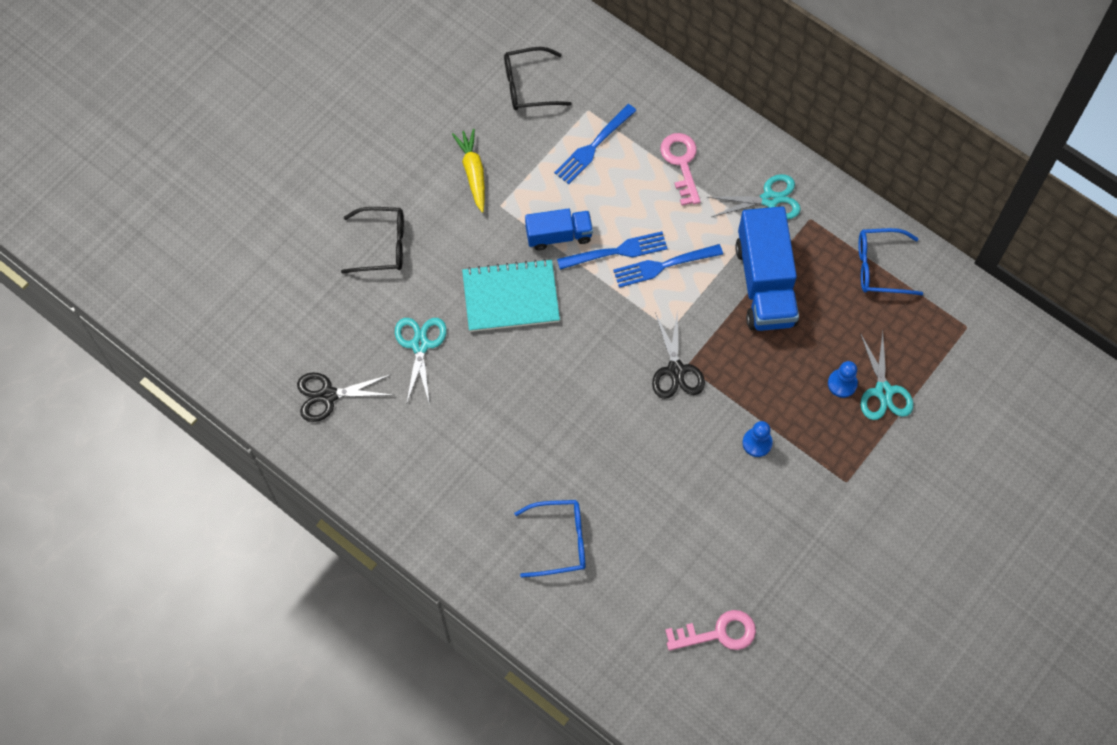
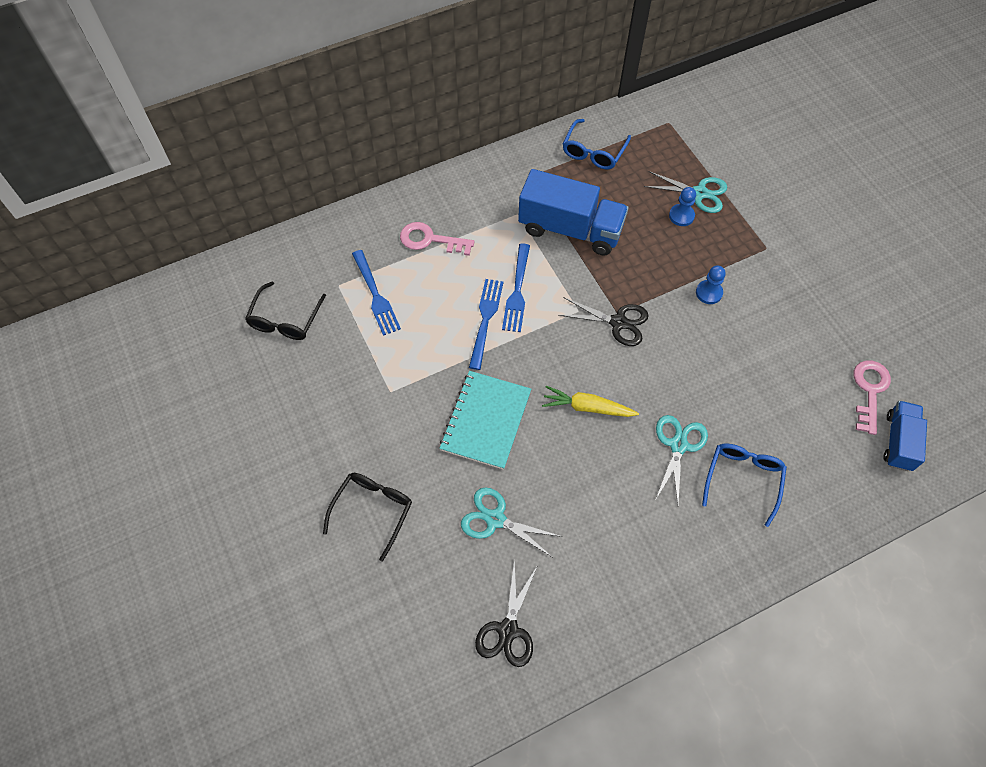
camera: 65 degrees left, 5 degrees down
yellow carrot [452,129,485,213] -> yellow carrot moved to [542,386,639,417]
blue truck [525,208,593,250] -> blue truck moved to [884,401,927,471]
turquoise scissors [707,174,801,219] -> turquoise scissors moved to [656,415,708,504]

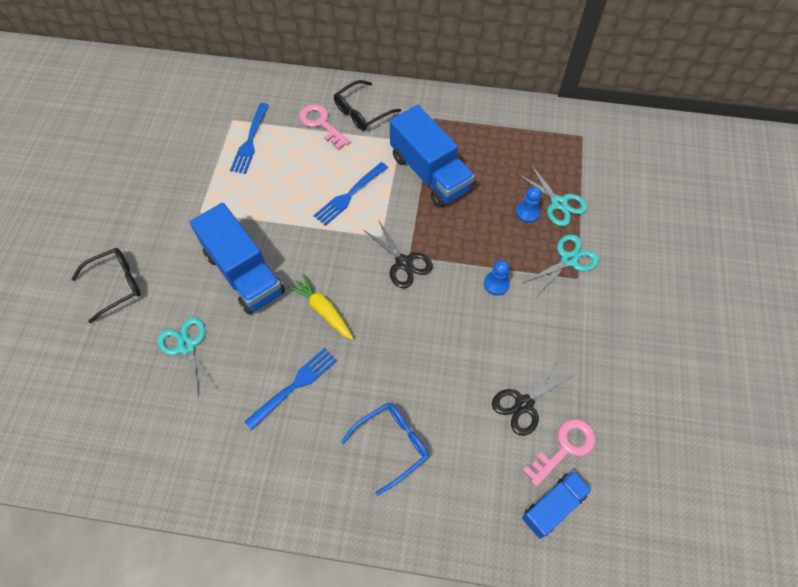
camera: 35 degrees right, 0 degrees up
black glasses [245,282,326,340] -> black glasses moved to [334,80,401,131]
turquoise notebook [440,371,531,470] -> blue truck [190,203,285,314]
blue fork [469,279,504,370] -> blue fork moved to [244,348,337,430]
black scissors [475,560,538,667] -> black scissors moved to [492,359,575,436]
blue glasses [563,119,631,169] -> none
turquoise scissors [656,415,708,504] -> turquoise scissors moved to [523,234,599,296]

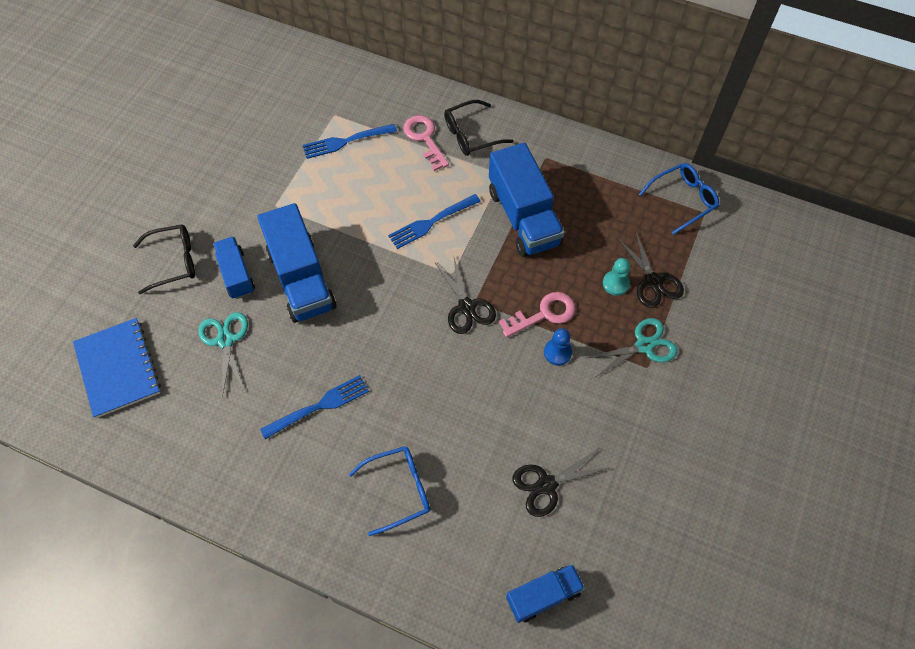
camera: 15 degrees right, 0 degrees up
blue fork [230,103,269,174] -> blue fork turned 45 degrees clockwise [303,124,397,159]
yellow carrot [288,274,354,340] -> none
blue pawn [516,187,541,223] -> turquoise pawn [603,258,631,296]
turquoise scissors [517,164,588,226] -> black scissors [617,233,684,308]
pink key [523,419,596,487] -> pink key moved to [499,292,576,337]
none -> blue notebook [73,318,161,418]
none -> blue truck [213,236,255,299]
none -> blue glasses [639,163,719,235]

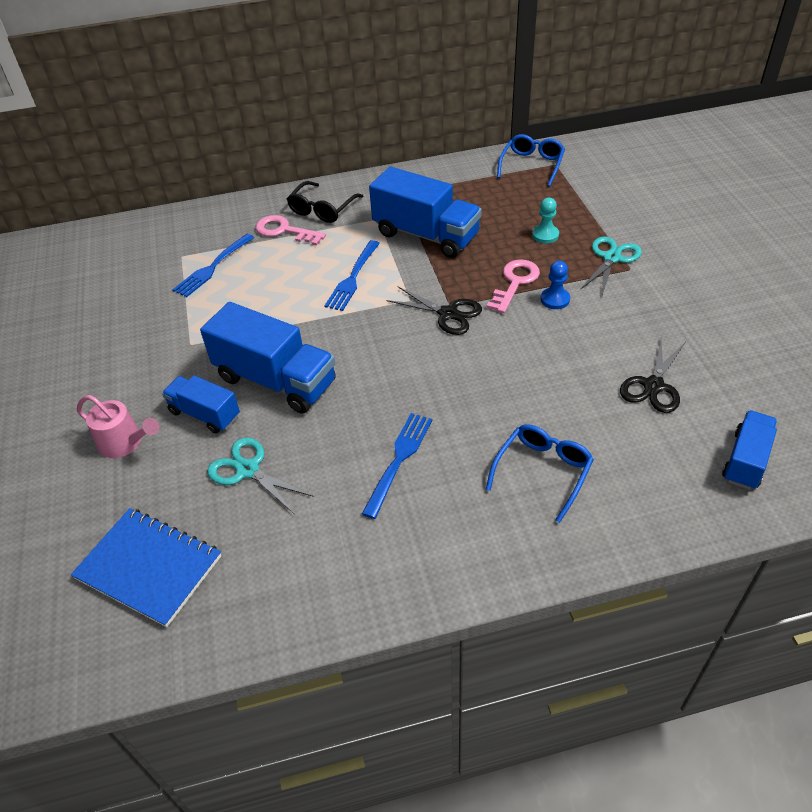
camera: 35 degrees left, 15 degrees down
black glasses [133,224,195,294] -> pink watering can [77,395,159,458]
black scissors [617,233,684,308] -> none

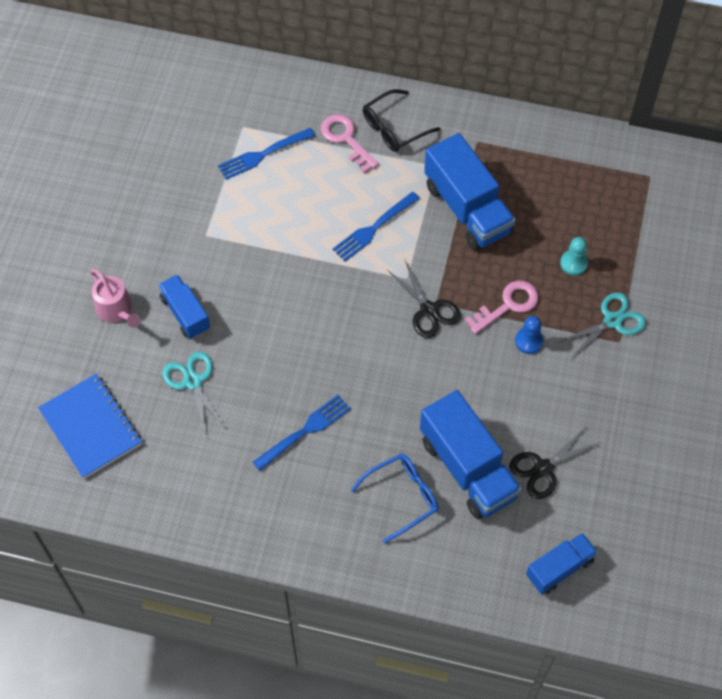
camera: 25 degrees right, 15 degrees up
blue truck [200,302,336,414] -> blue truck moved to [420,390,522,519]
blue glasses [497,134,565,187] -> none

